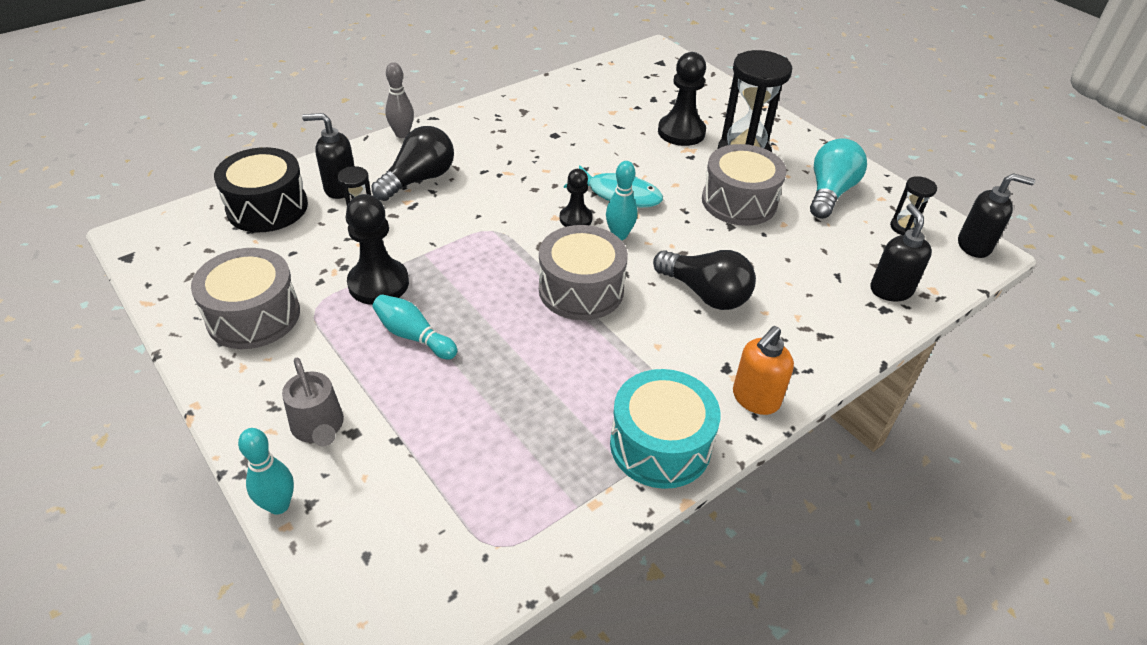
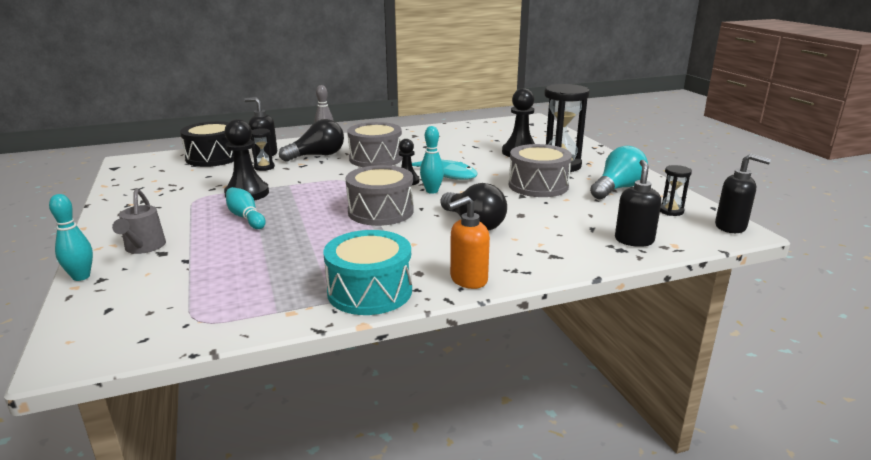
camera: 20 degrees right, 20 degrees down
grey drum [191,248,300,349] -> grey drum moved to [347,122,402,167]

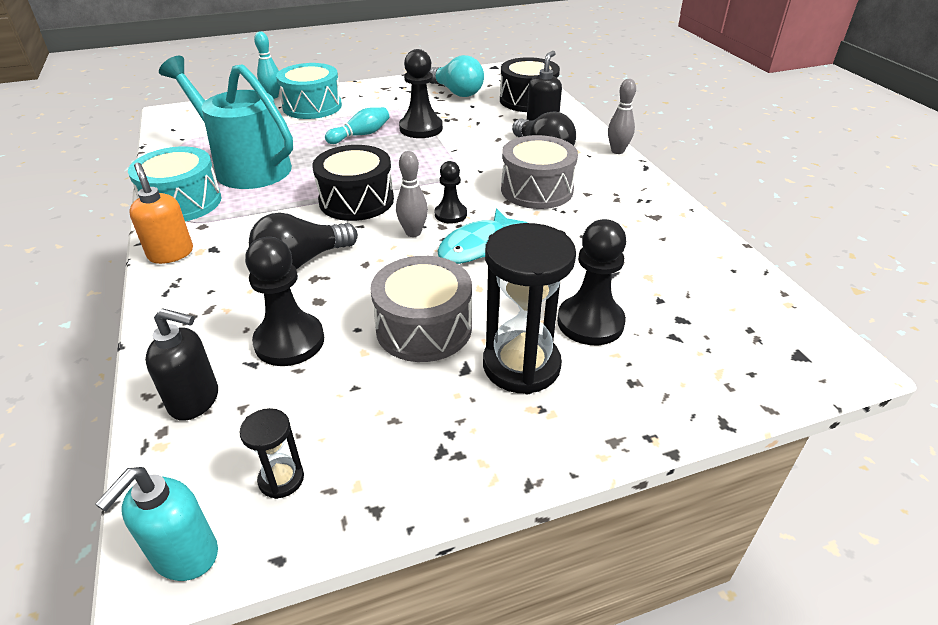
camera: 90 degrees right, 15 degrees up
grey watering can [112,189,166,254] -> turquoise drum [276,63,342,119]
black hourglass [251,128,275,171] -> none
grey drum [346,165,414,226] -> black drum [312,145,394,221]
turquoise bowling pin [420,126,444,194] -> grey bowling pin [396,151,428,237]
turquoise light bulb [590,146,648,199] -> turquoise light bulb moved to [429,55,484,97]
black soap dispenser [715,153,771,233] -> turquoise soap dispenser [95,467,218,581]
none -> turquoise watering can [159,56,293,189]
none -> black pawn [245,237,324,366]

